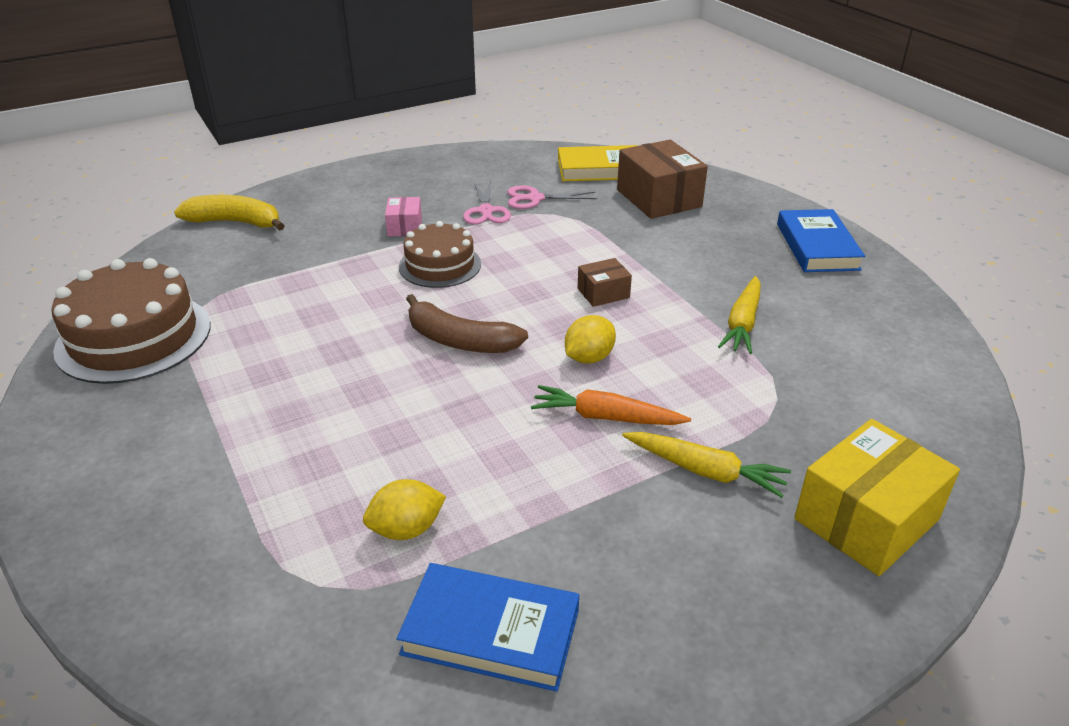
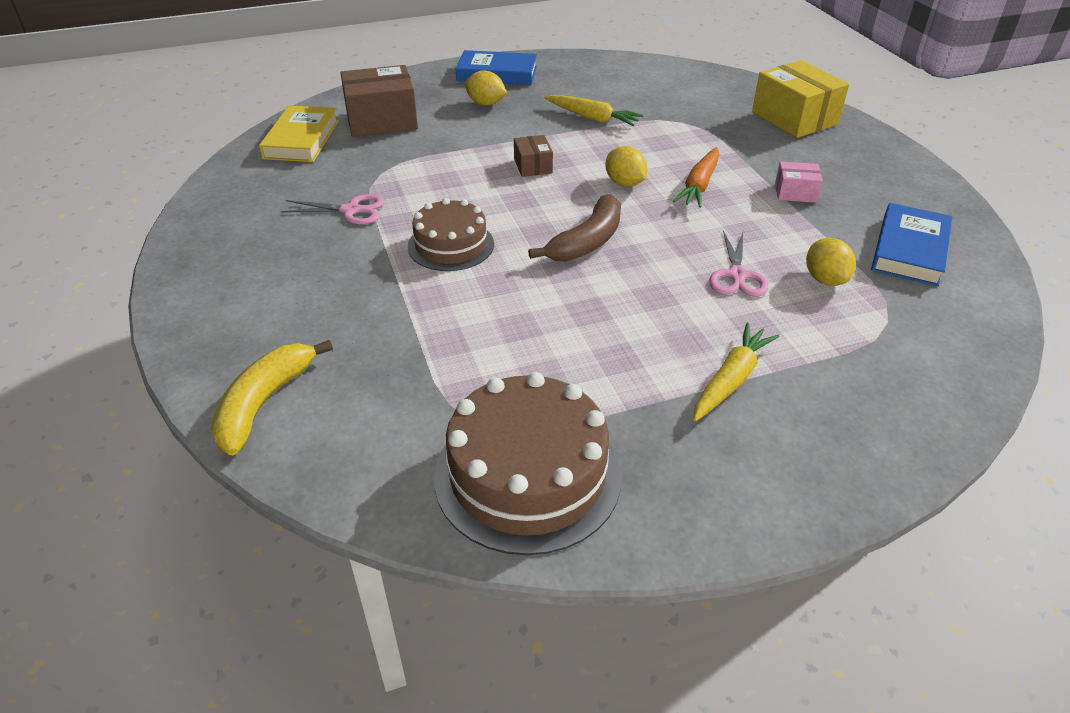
camera: 80 degrees left, 5 degrees up
pink box [385,197,422,236] -> pink box moved to [775,162,823,203]
pink scissors [507,185,597,209] -> pink scissors moved to [709,231,768,297]
yellow carrot [622,432,791,498] -> yellow carrot moved to [693,323,780,422]
none -> yellow lemon [465,71,507,105]

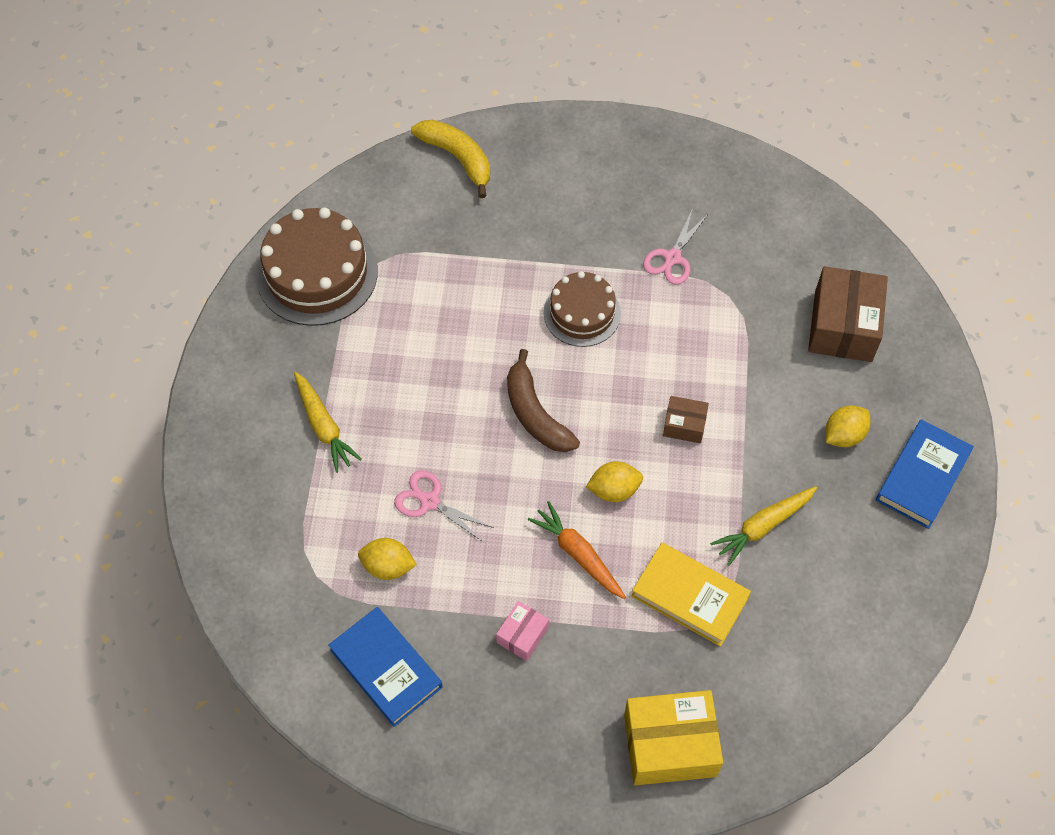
camera: 115 degrees right, 20 degrees up
yellow book [259,105,339,162] -> yellow book moved to [631,542,751,647]

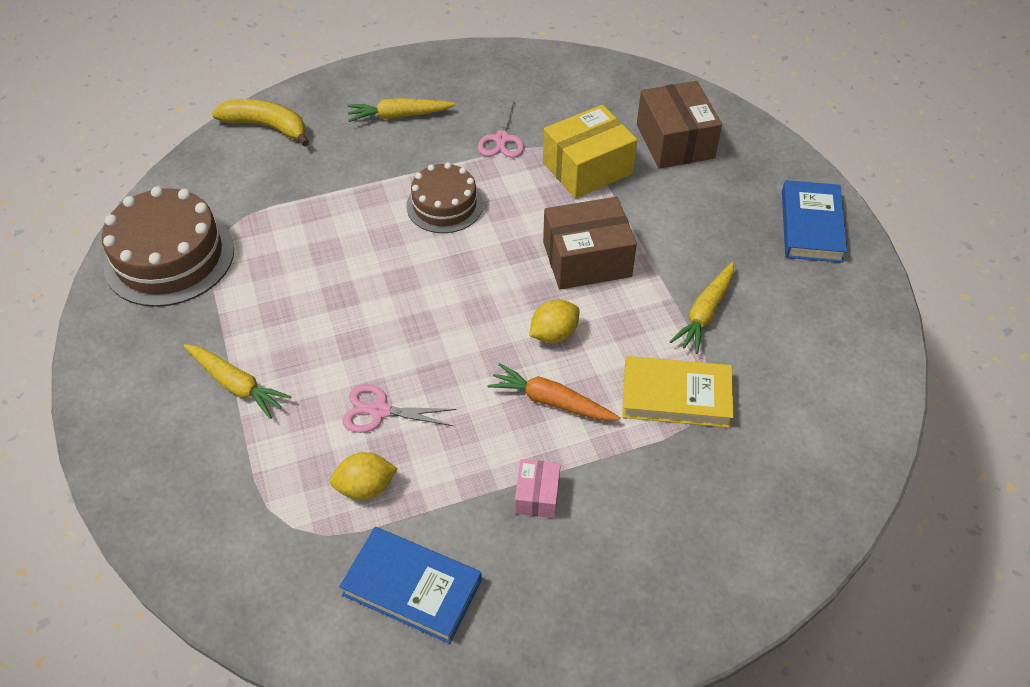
camera: 25 degrees left, 10 degrees down
brown banana [507,349,580,452] -> none
yellow box [624,690,723,785] -> yellow box moved to [543,105,637,198]
brown box [663,396,709,443] -> brown box [543,197,637,289], size x1.95
yellow lemon [826,405,870,447] -> none
none -> yellow carrot [347,98,456,122]

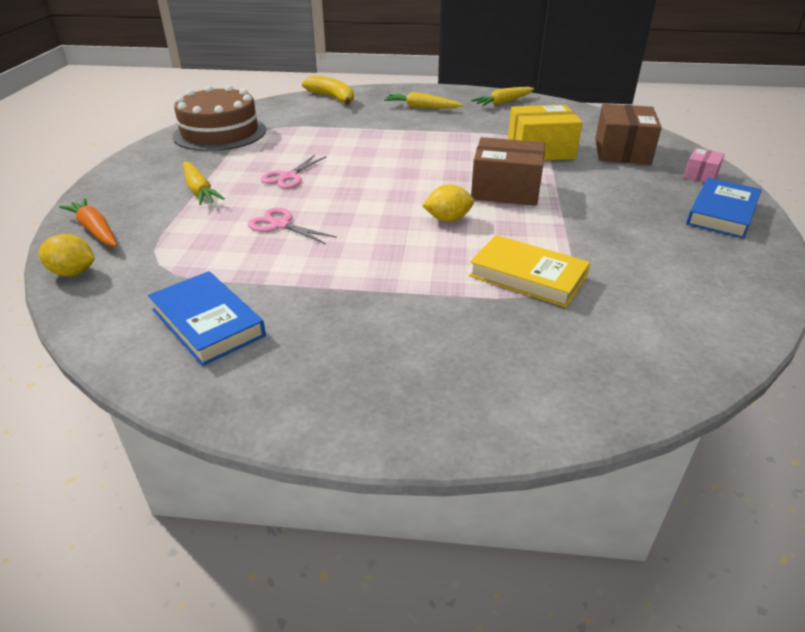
camera: 25 degrees right, 15 degrees down
yellow lemon [330,452,398,500] -> yellow lemon moved to [38,234,95,276]
brown cake [406,162,483,233] -> none
pink scissors [478,99,524,158] -> pink scissors moved to [261,155,327,189]
orange carrot [487,363,620,421] -> orange carrot moved to [59,198,117,247]
pink box [515,459,561,518] -> pink box moved to [684,148,725,182]
yellow carrot [670,262,734,354] -> yellow carrot moved to [471,87,534,106]

